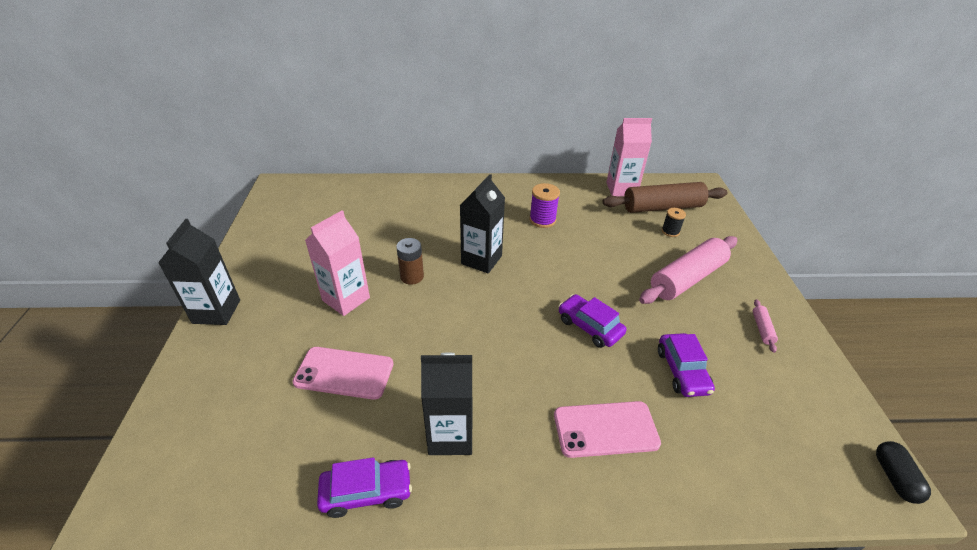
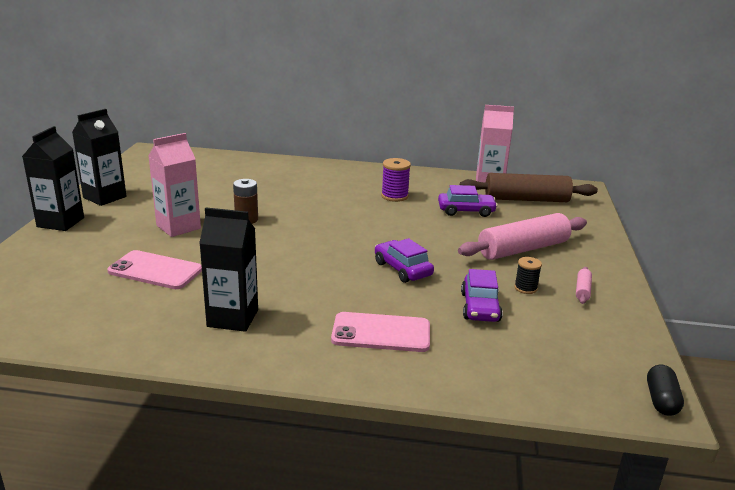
camera: 10 degrees right, 15 degrees down
purple car [317,457,412,518] -> purple car moved to [438,185,498,217]
black carton [460,174,505,273] -> black carton moved to [72,109,127,206]
black spool [662,208,686,237] -> black spool moved to [514,257,542,294]

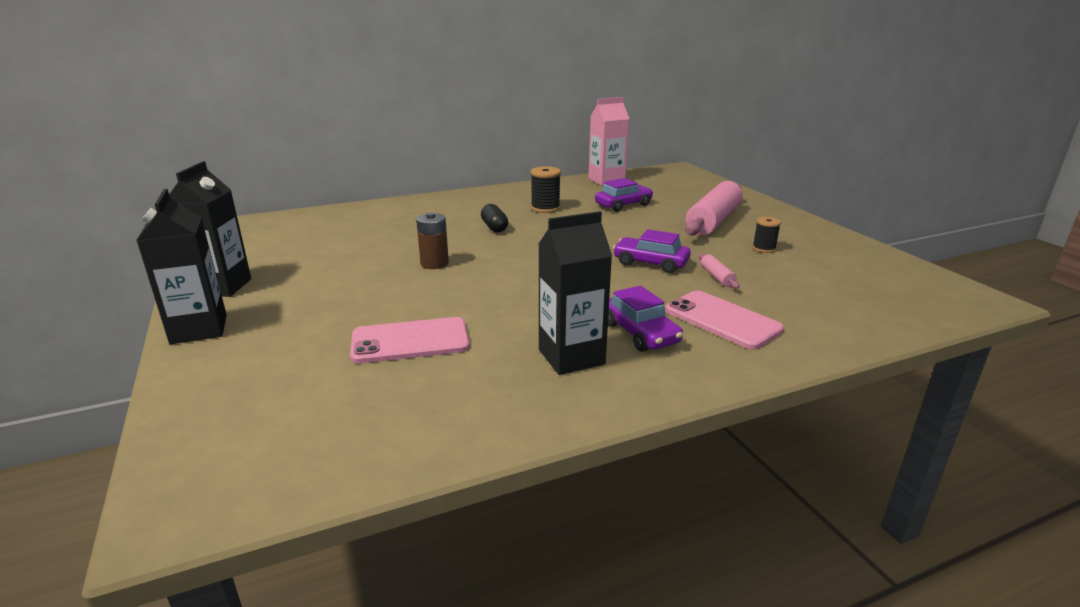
camera: 30 degrees left, 0 degrees up
pink carton [148,133,201,237] -> none
pink phone [331,312,430,352] -> pink phone turned 75 degrees clockwise [665,290,784,349]
purple spool [381,158,411,202] -> black spool [531,166,561,213]
brown rolling pin [460,173,598,202] -> none
purple car [461,269,503,322] -> purple car moved to [608,286,683,352]
pink rolling pin [576,267,592,304] -> pink rolling pin moved to [699,254,740,289]
black capsule [647,365,684,416] -> black capsule moved to [481,204,508,233]

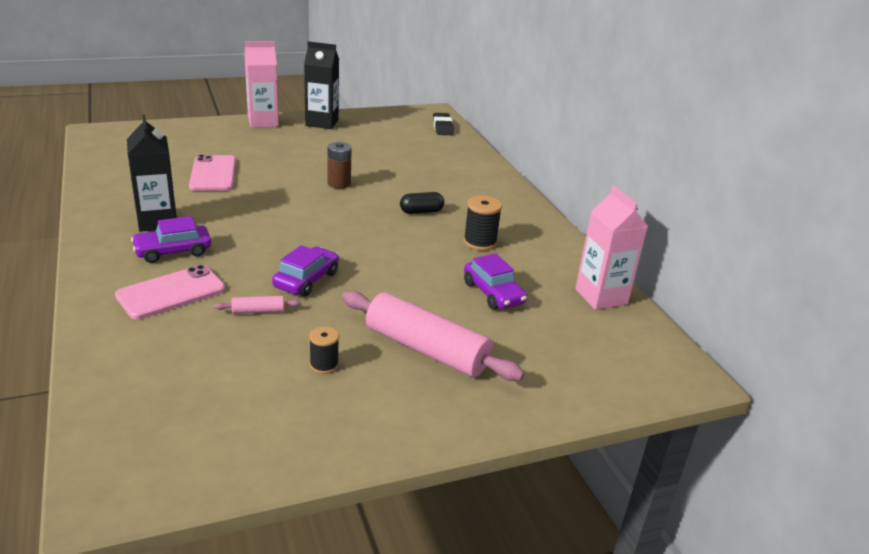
camera: 90 degrees right, 5 degrees up
black carton [136,189,227,344] -> pink carton [245,41,279,128]
none -> black eraser [433,113,454,135]

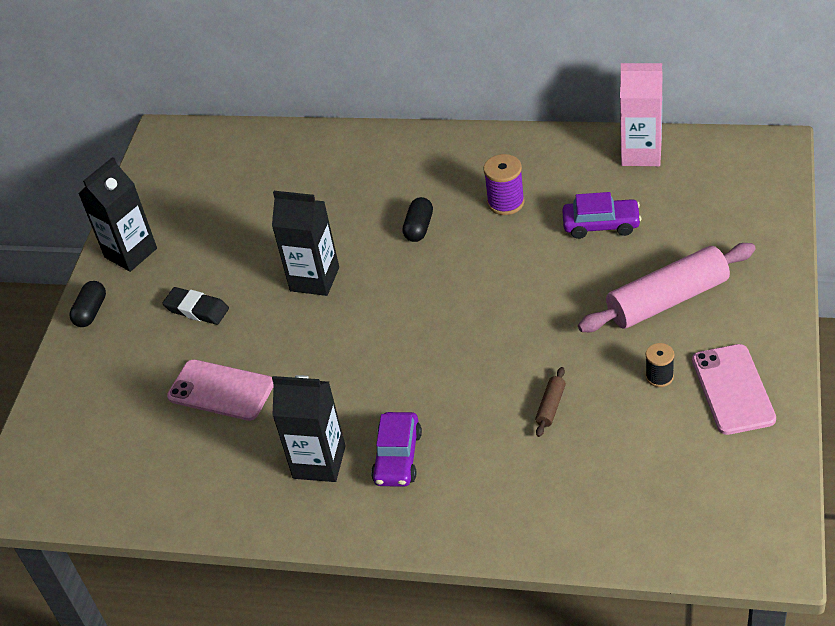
camera: 50 degrees left, 15 degrees up
pink phone [115,265,226,320] -> pink phone moved to [692,344,776,435]
pink rolling pin [214,296,301,314] -> brown rolling pin [535,367,566,437]
pink carton [245,41,279,128] -> black capsule [69,281,106,327]
purple car [272,245,339,297] -> none
brown battery [328,142,352,189] -> black carton [272,191,339,296]
black eraser [433,113,454,135] -> black eraser moved to [162,287,229,325]
black spool [464,195,502,251] -> purple spool [484,154,525,215]

